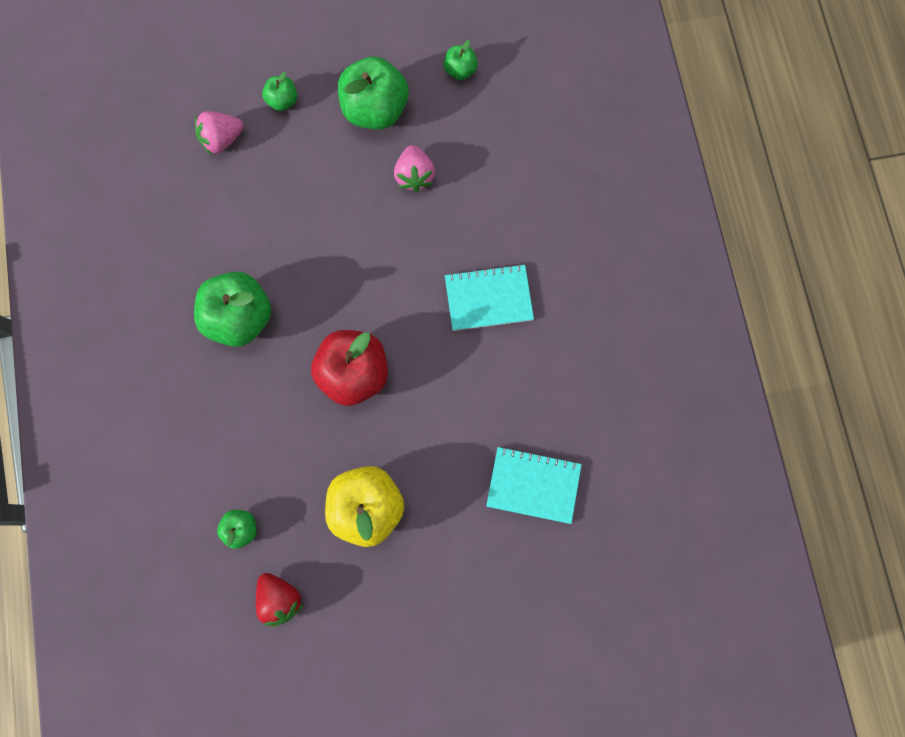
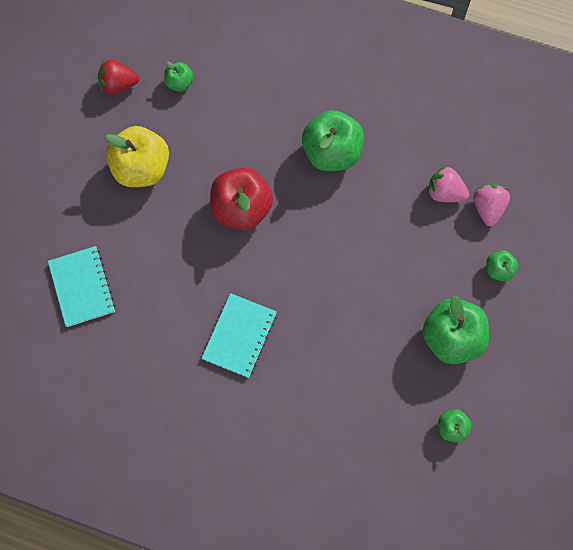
camera: 120 degrees right, 5 degrees down
pink strawberry [394,145,435,192] -> pink strawberry moved to [428,166,469,202]
turquoise notebook [486,446,582,524] -> turquoise notebook turned 60 degrees counterclockwise [48,246,116,327]

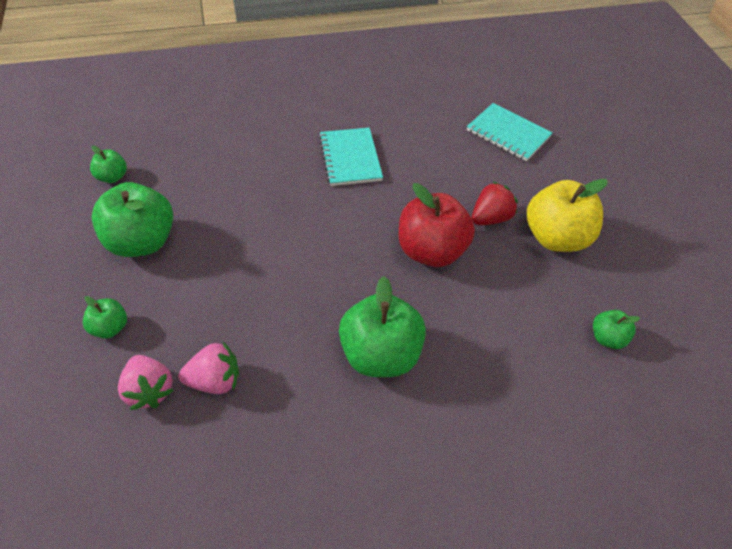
camera: 145 degrees right, 20 degrees down
red strawberry [98,59,139,95] -> red strawberry moved to [472,182,518,225]

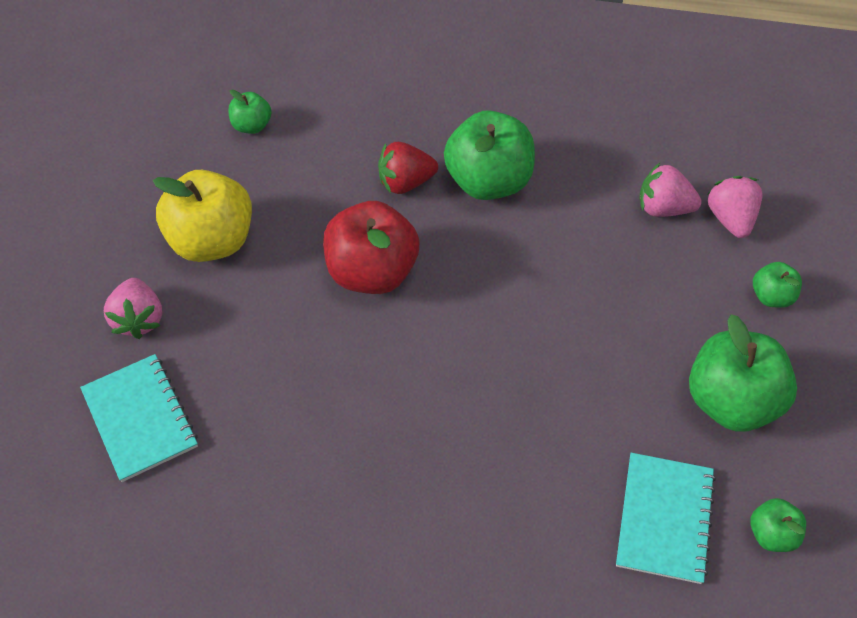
camera: 155 degrees left, 5 degrees up
turquoise notebook [319,128,383,186] -> turquoise notebook moved to [616,453,716,584]
red strawberry [472,182,518,225] -> red strawberry moved to [378,142,438,194]
none -> pink strawberry [104,278,162,339]

